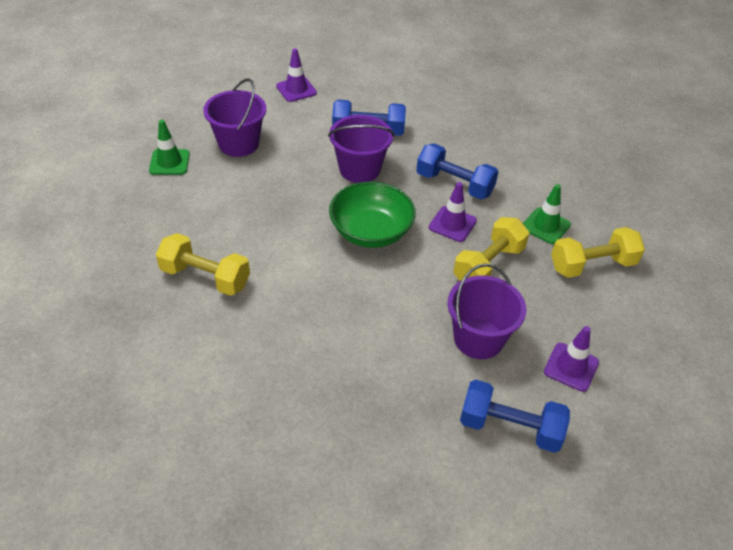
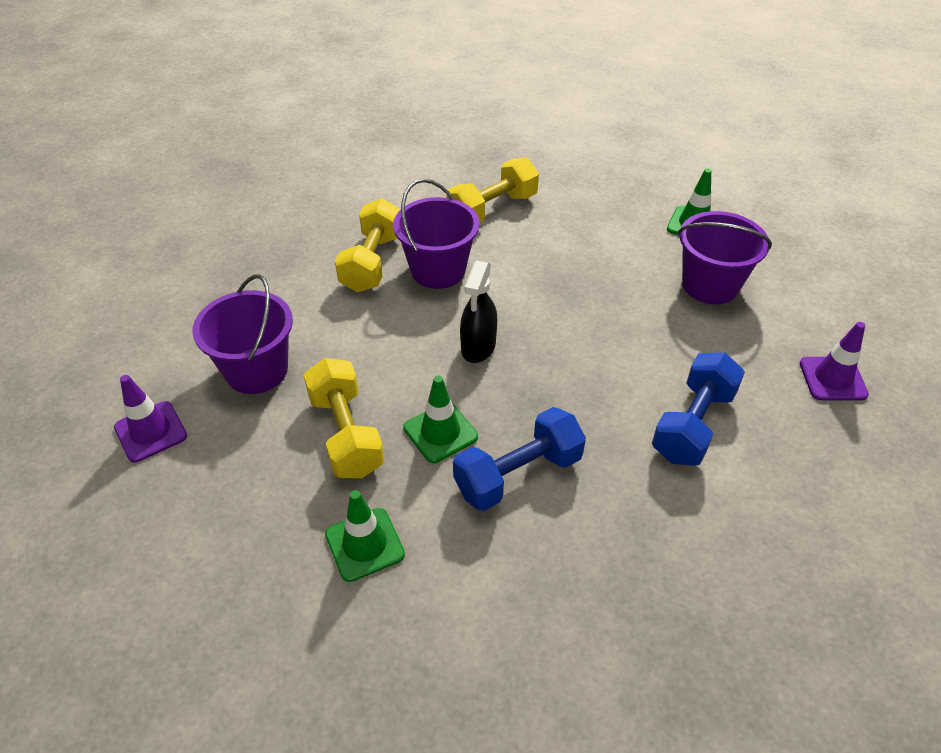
camera: 120 degrees right, 0 degrees up
purple bucket [328,115,394,183] -> purple bucket moved to [393,179,480,289]
green bowl [329,182,416,248] -> black spray bottle [460,261,497,363]
purple traffic cone [429,182,477,242] -> green traffic cone [403,376,478,463]
blue dumbbell [460,380,570,453] -> none
yellow dumbbell [551,227,645,278] -> yellow dumbbell moved to [335,198,401,292]

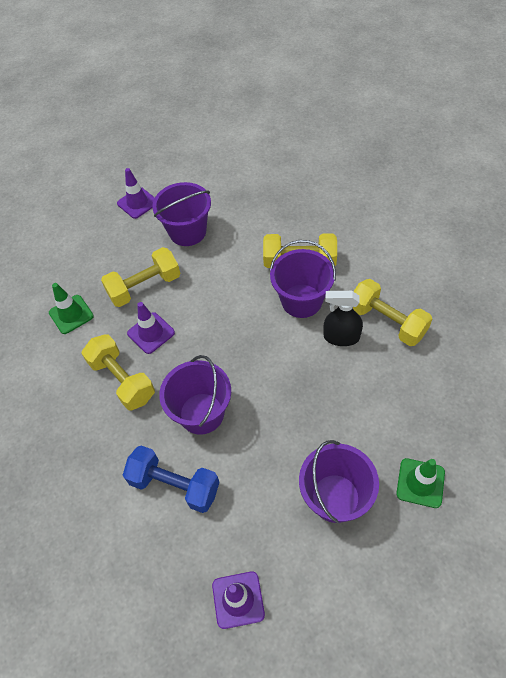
camera: 85 degrees right, 10 degrees up
green traffic cone [403,376,478,463] -> purple traffic cone [127,302,175,354]
blue dumbbell [453,407,586,511] -> yellow dumbbell [81,334,155,411]
black spray bottle [460,261,497,363] -> black spray bottle moved to [323,291,363,346]
none -> purple bucket [159,355,231,435]

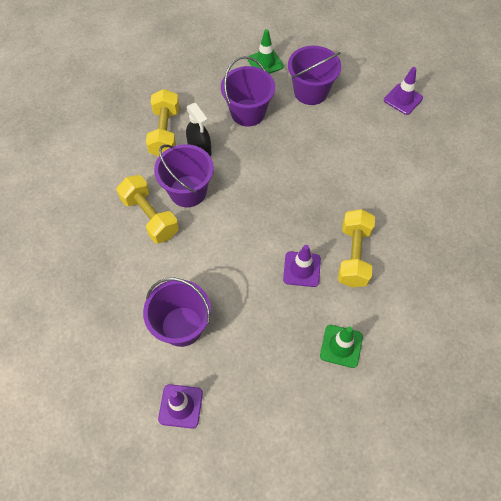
camera: 135 degrees left, 5 degrees up
yellow dumbbell [101,247,180,307] -> none
blue dumbbell [123,446,219,513] -> none
purple bucket [159,355,231,435] -> purple bucket moved to [221,56,275,126]

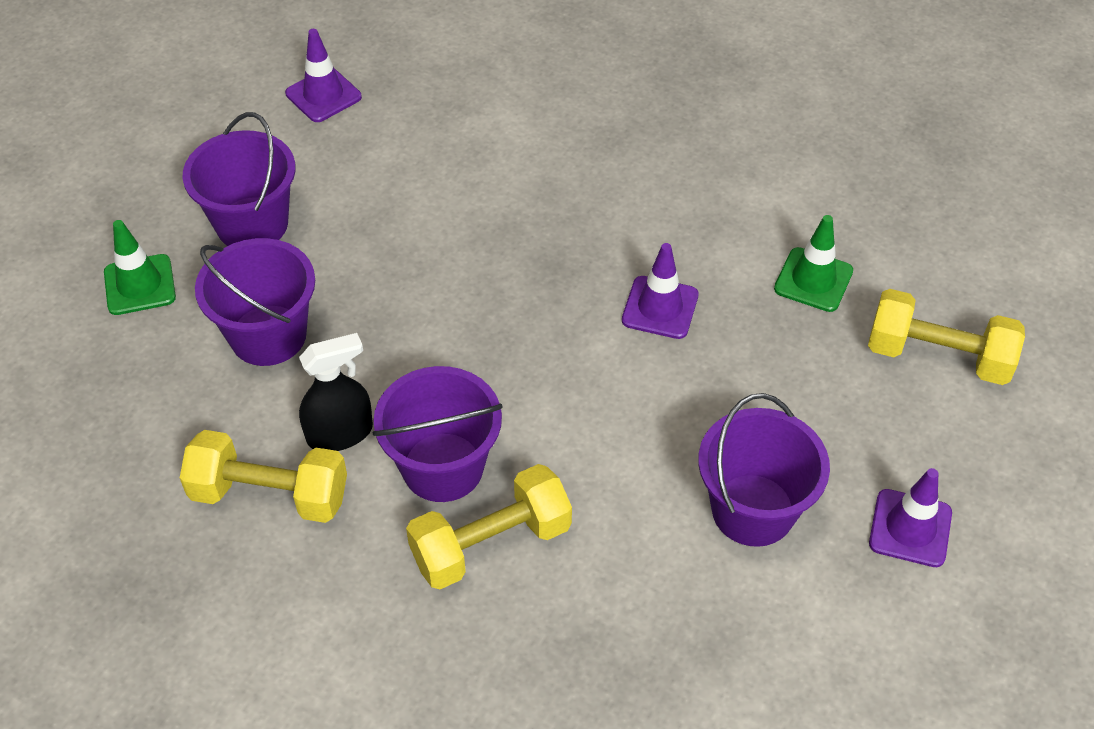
camera: 80 degrees left, 10 degrees down
yellow dumbbell [338,209,375,287] -> yellow dumbbell moved to [868,289,1025,385]

